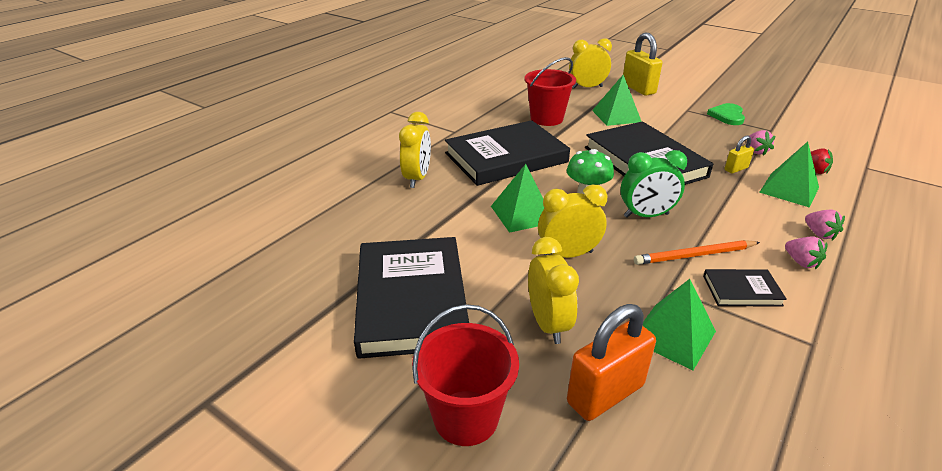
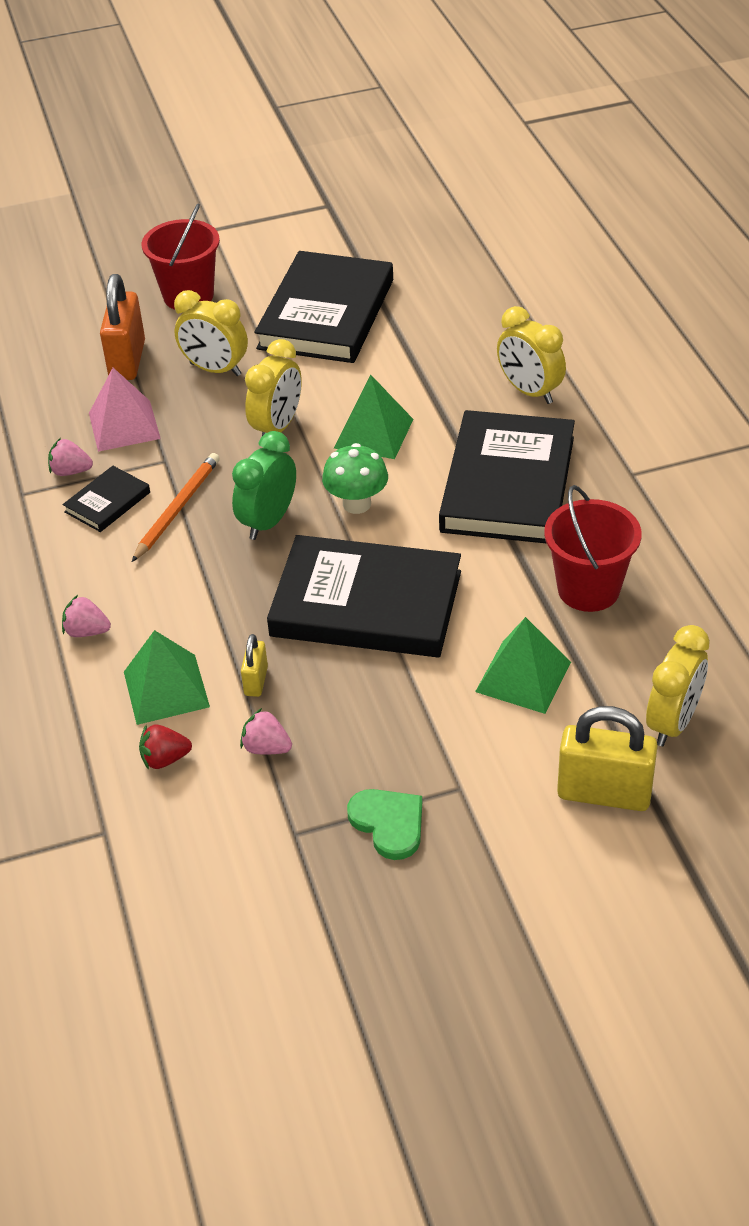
camera: 130 degrees right, 10 degrees up
black book [354,237,469,359] -> black book turned 75 degrees clockwise [254,251,393,363]
green pyramid [643,279,716,370] -> pink pyramid [89,368,161,452]
pink strawberry [785,237,827,270] -> pink strawberry moved to [48,438,93,476]

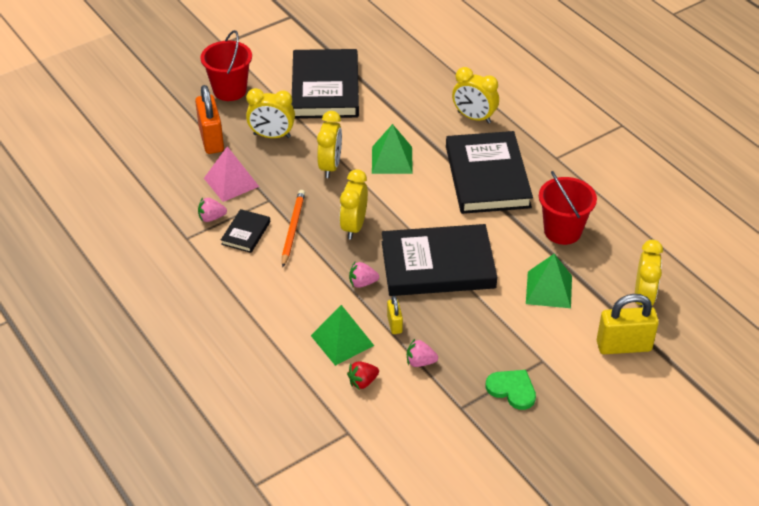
camera: 20 degrees left, 0 degrees up
pink strawberry [62,595,111,637] -> pink strawberry moved to [349,262,379,288]
green clock [232,431,296,540] -> yellow clock [340,169,368,239]
green mushroom [322,443,388,514] -> none

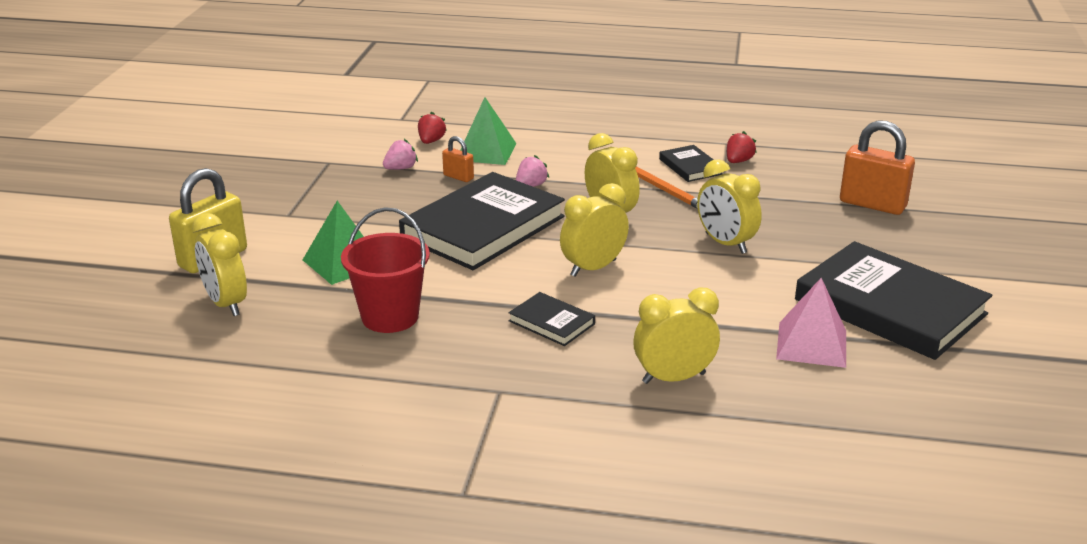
camera: 135 degrees right, 15 degrees down
pink strawberry [198,198,227,222] -> red strawberry [727,131,757,163]
red bucket [201,30,252,101] -> none
pink pyramid [204,146,259,202] -> pink pyramid moved to [776,278,846,368]
yellow clock [246,88,295,138] -> yellow clock moved to [560,183,629,277]
green pyramid [372,124,413,174] -> none
yellow padlock [387,296,403,334] -> orange padlock [442,136,474,182]
black book [446,131,533,214] -> black book [508,292,595,346], size x0.45
green heart [486,370,536,410] -> none

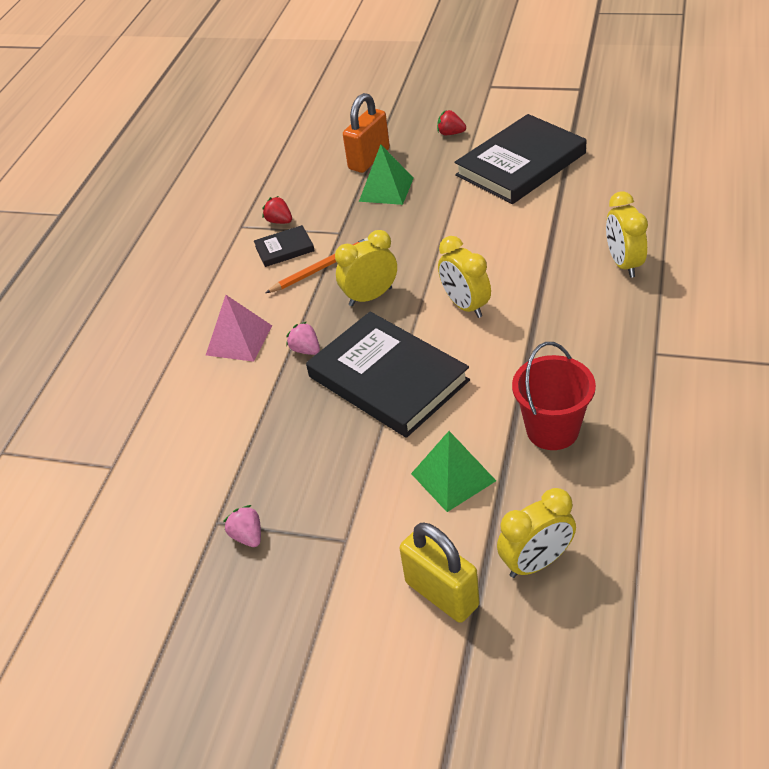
camera: 80 degrees left, 15 degrees up
pink strawberry [383,139,418,170] -> pink strawberry moved to [223,505,261,547]
red strawberry [418,112,447,144] -> red strawberry moved to [437,110,466,135]
orange padlock [442,136,474,182] -> none
green pyramid [460,97,517,165] -> green pyramid moved to [359,145,414,205]
black book [508,292,595,346] -> none
yellow clock [697,159,762,254] -> none
pink pyramid [776,278,846,368] -> pink pyramid moved to [206,295,272,362]

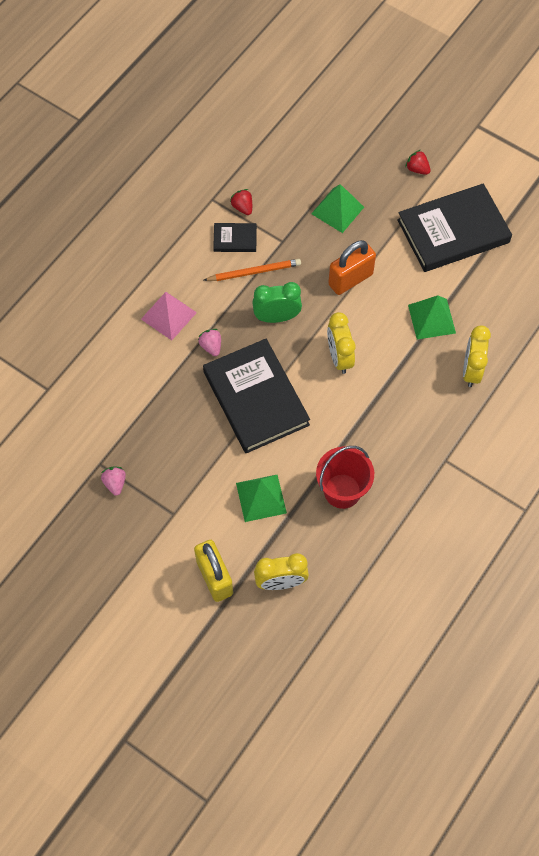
camera: 15 degrees right, 20 degrees up
yellow clock [335,230,397,306] -> green clock [252,282,302,323]
orange padlock [343,93,390,173] -> orange padlock moved to [328,240,376,295]
none -> green pyramid [408,295,456,340]

